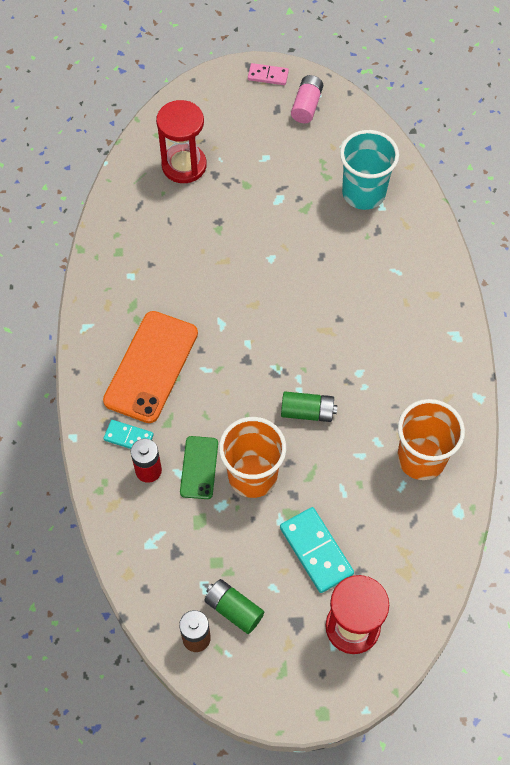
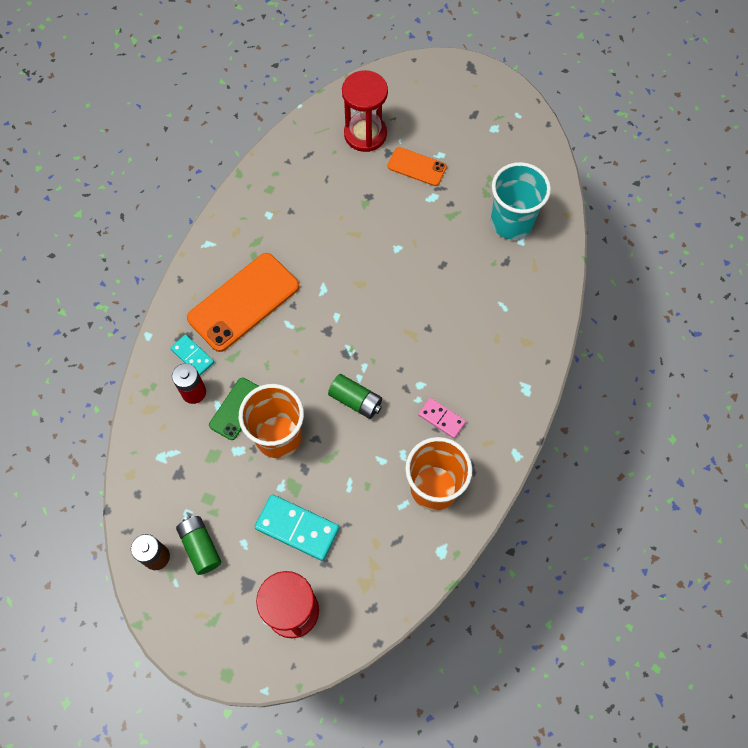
camera: 25 degrees right, 5 degrees up
pink domino [248,63,289,85] -> pink domino moved to [418,398,466,439]
turquoise domino [280,507,354,593] -> turquoise domino turned 60 degrees counterclockwise [254,494,339,561]
pink battery [291,75,323,123] -> none
none -> orange phone [387,147,447,186]

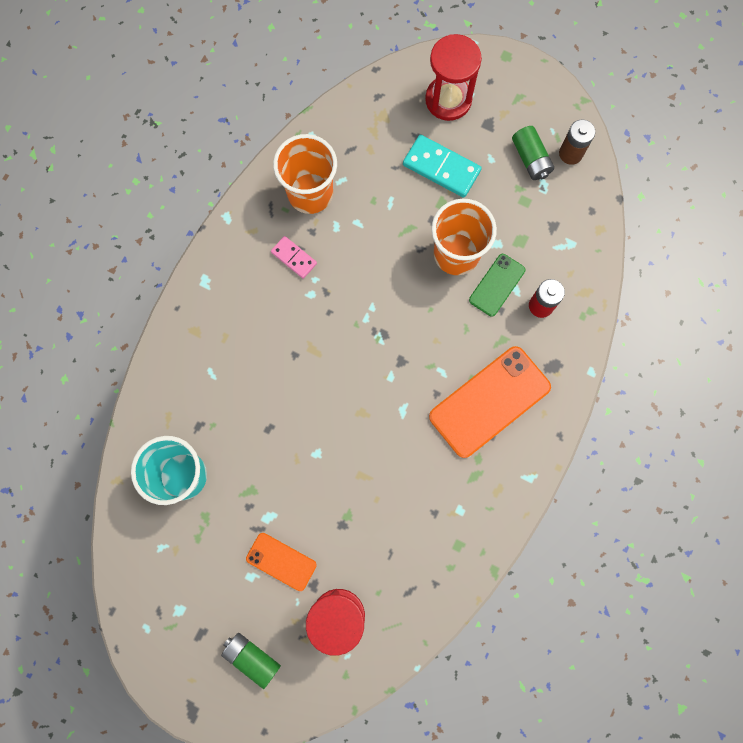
camera: 175 degrees left, 10 degrees up
turquoise domino [170,335,214,376] -> none
green battery [328,374,382,419] -> green battery moved to [221,633,281,689]

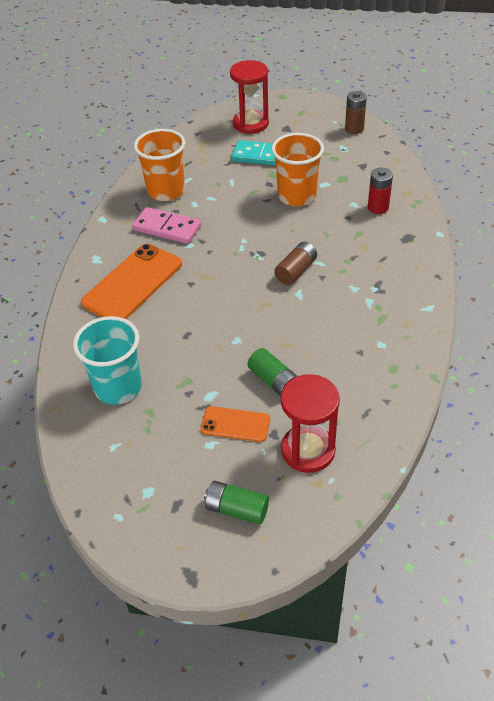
camera: 15 degrees left, 30 degrees down
pink domino [271,236,317,279] -> pink domino [132,207,201,244], size x1.68
orange phone [429,346,551,458] -> orange phone moved to [81,244,182,319]
green phone [469,254,526,317] -> none
green battery [512,126,554,180] -> green battery moved to [247,348,297,396]
none -> brown battery [274,242,317,285]

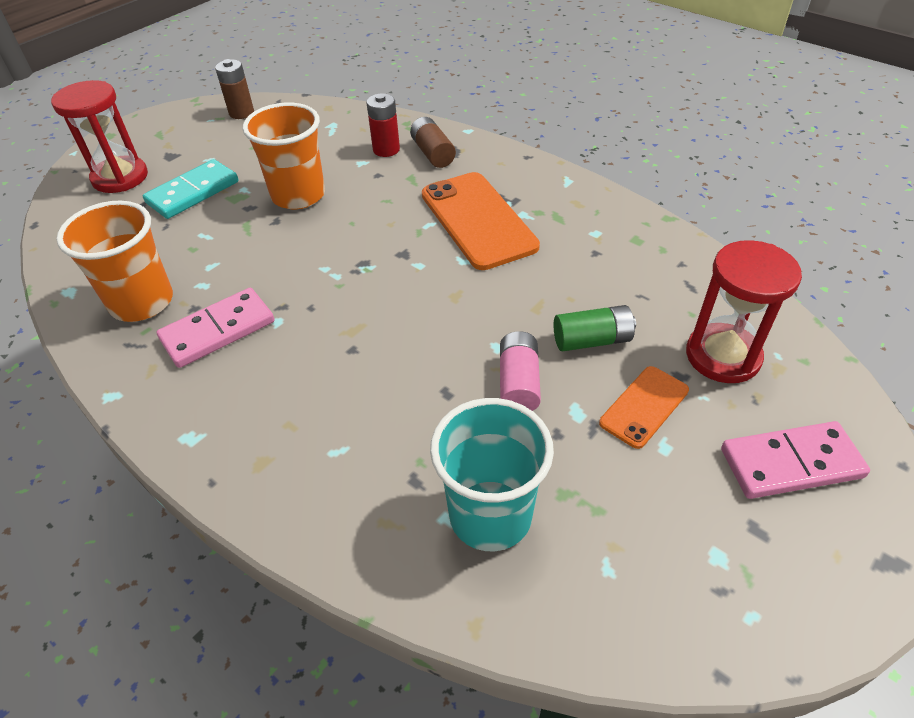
camera: 60 degrees left, 0 degrees up
orange phone [81,244,182,319] -> orange phone moved to [422,172,540,270]
green battery [204,481,269,524] -> pink domino [721,421,870,499]
brown battery [274,242,317,285] -> brown battery moved to [410,117,456,168]
none -> pink battery [500,331,541,411]

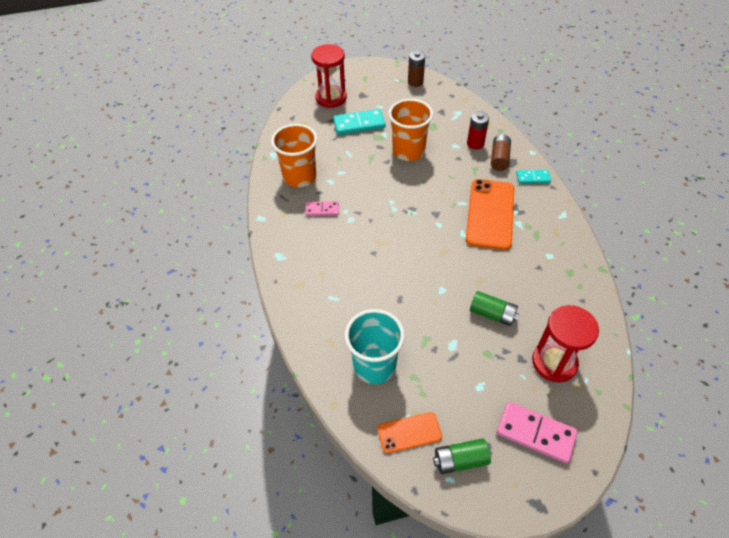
camera: 35 degrees right, 5 degrees up
pink domino [156,288,274,368] -> pink domino [305,201,339,216], size x0.60
pink battery [500,331,541,411] -> none
orange phone [599,366,689,449] -> orange phone moved to [377,412,442,453]
none -> green battery [433,438,491,474]
none -> turquoise domino [516,170,551,184]

